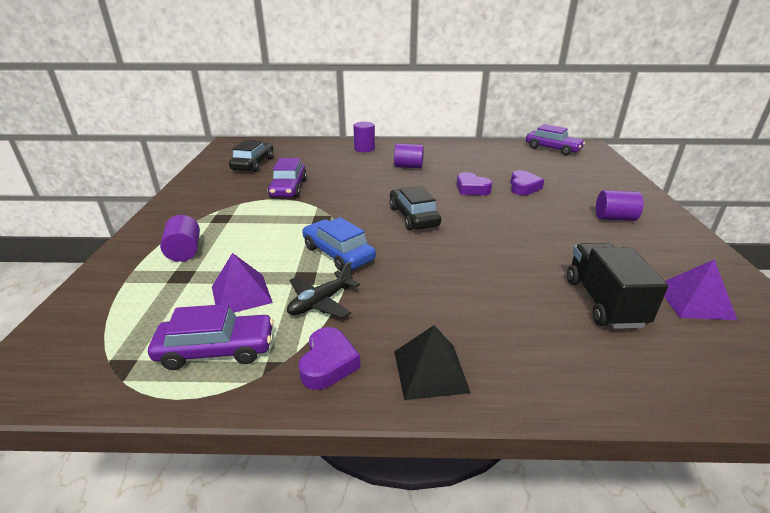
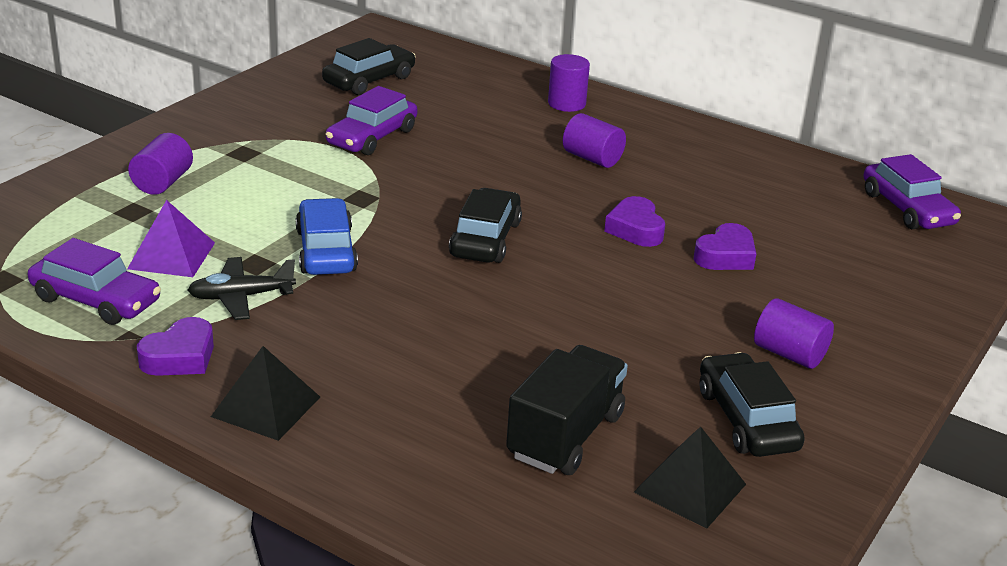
camera: 30 degrees right, 0 degrees up
purple pyramid [664,260,737,320] -> black pyramid [634,426,746,529]
none -> black car [700,352,805,457]

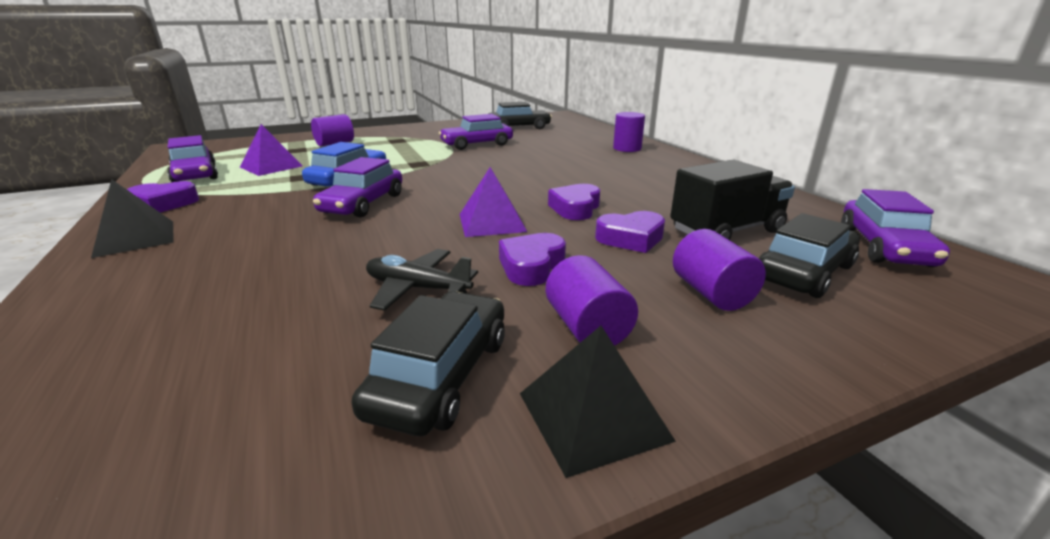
camera: 35 degrees right, 5 degrees down
black plane [188,257,296,320] -> black plane moved to [366,249,478,311]
black car [449,188,522,263] -> black car moved to [759,213,860,298]
black truck [506,345,628,475] -> black truck moved to [671,160,795,240]
purple cylinder [563,113,626,168] -> purple cylinder moved to [673,229,766,311]
black pyramid [634,426,746,529] -> black pyramid moved to [520,326,676,478]
none -> purple car [313,157,402,218]
none -> purple pyramid [459,167,527,237]
none -> purple heart [499,233,566,286]

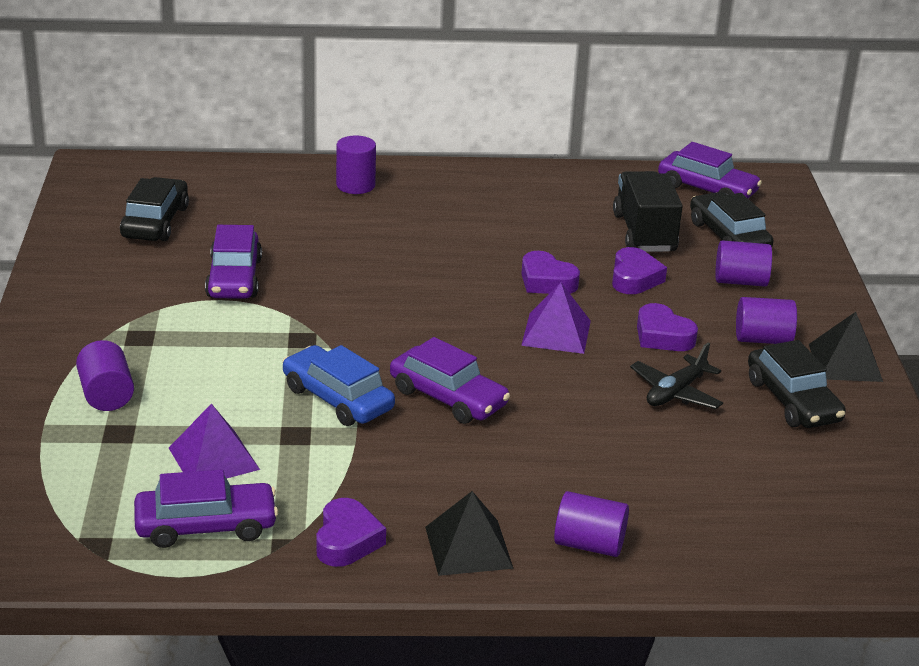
camera: 70 degrees left, 5 degrees up
black car [351,292,505,436] -> black car turned 150 degrees counterclockwise [748,340,846,428]
none -> purple cylinder [554,491,629,557]

